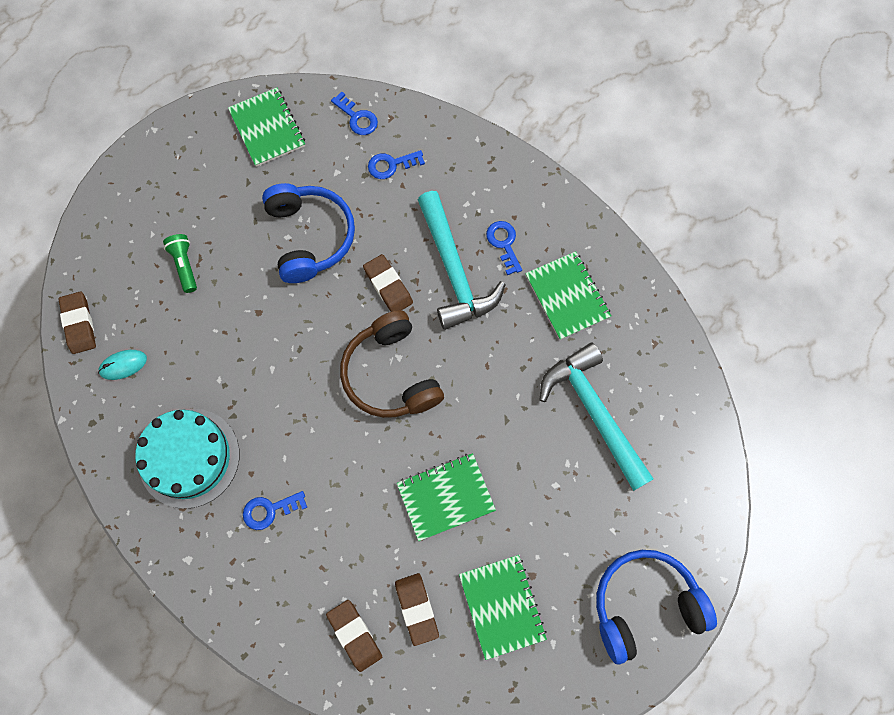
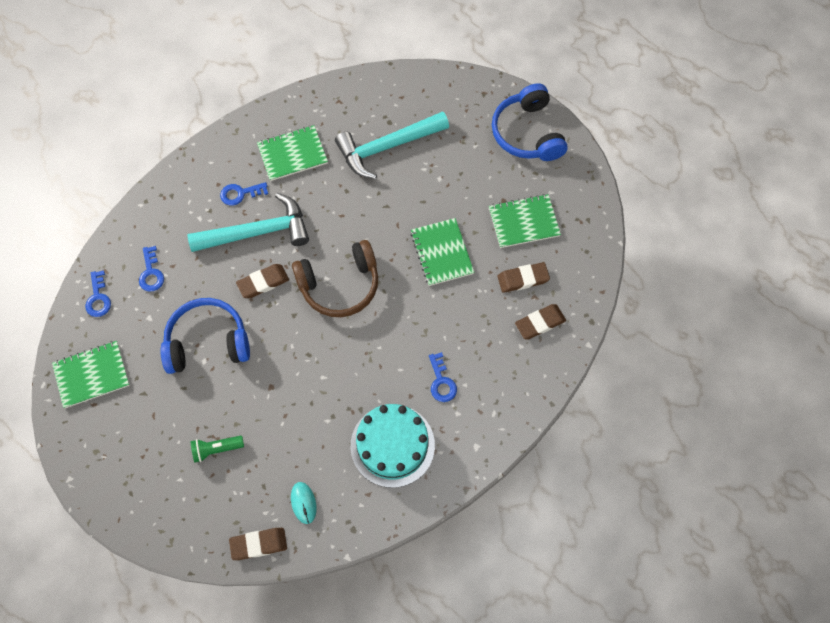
camera: 85 degrees left, 5 degrees down
blue key [331,92,378,135] -> blue key turned 120 degrees clockwise [85,270,111,317]

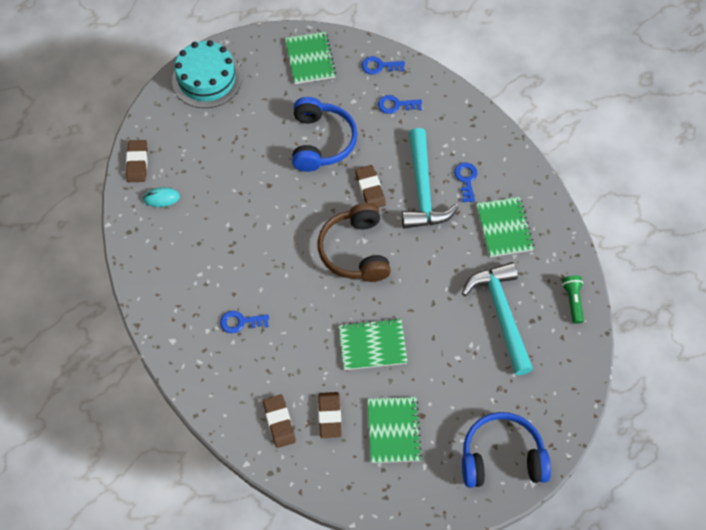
camera: 100 degrees right, 5 degrees down
green flashlight [191,435,244,463] -> green flashlight moved to [562,276,584,324]
turquoise cake [350,404,435,488] -> turquoise cake moved to [172,40,242,108]

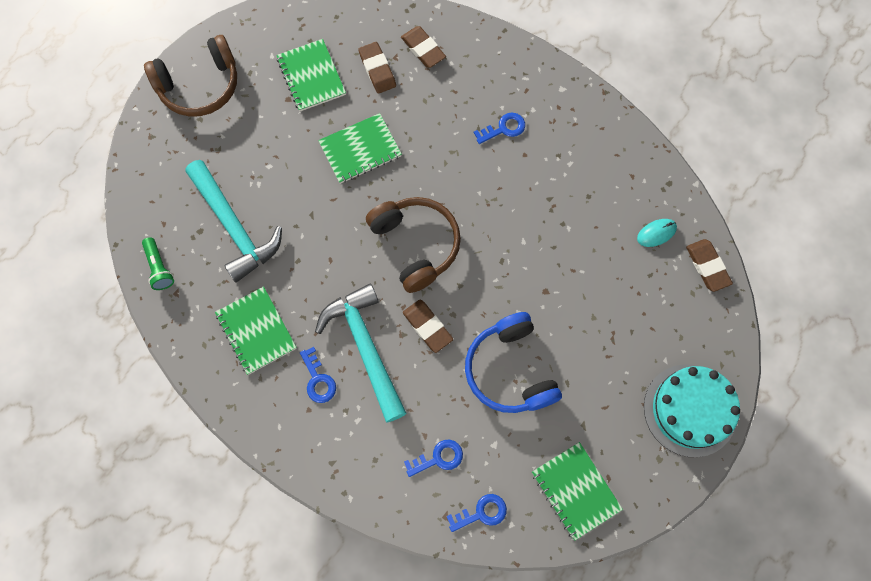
camera: 160 degrees right, 10 degrees up
blue headphones [462,412,551,488] -> brown headphones [144,35,237,117]

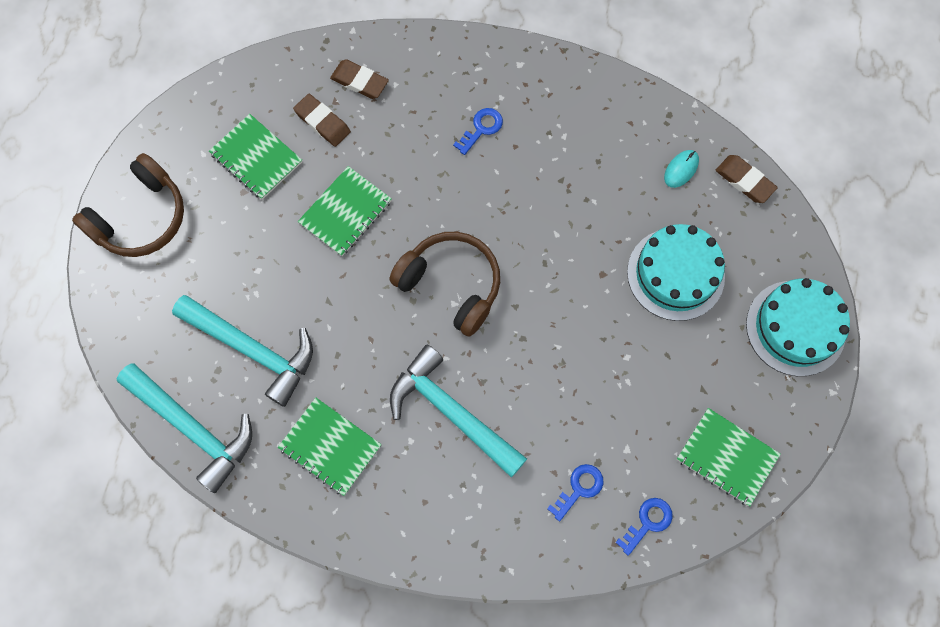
camera: 25 degrees left, 0 degrees up
green flashlight [142,237,174,290] -> turquoise hammer [116,364,252,493]
blue key [300,347,336,403] -> none
brown eraser [403,300,453,353] -> none
blue headphones [465,312,562,413] -> none
none -> turquoise cake [627,224,725,321]

